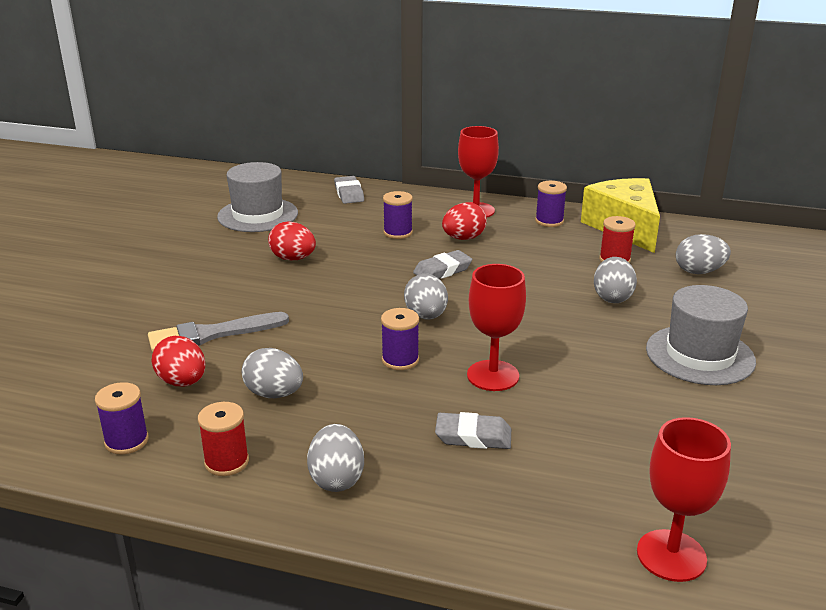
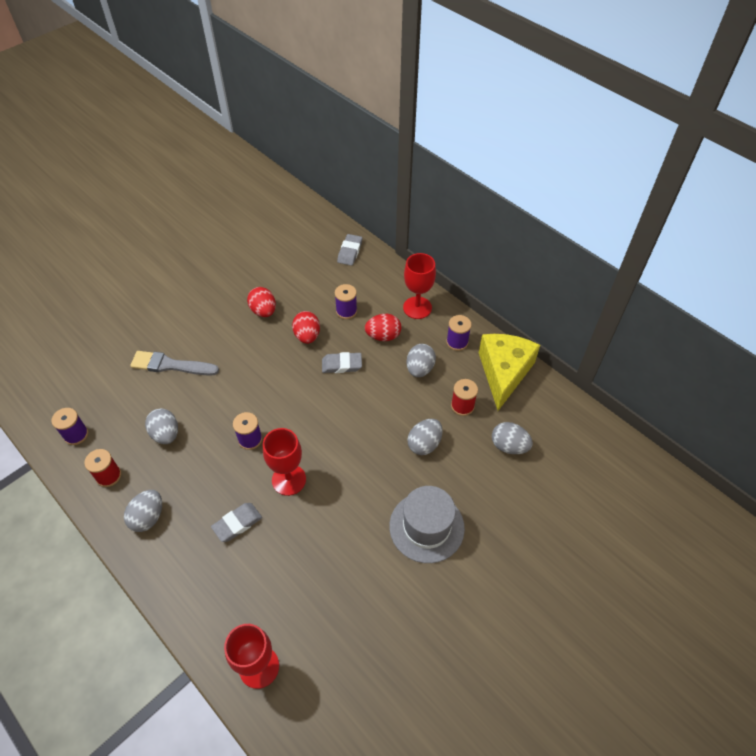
camera: 30 degrees right, 25 degrees up
red egg [151,336,206,386] -> red egg moved to [292,311,320,344]
grey hat [217,162,298,232] -> none
grey egg [404,274,448,319] -> grey egg moved to [406,344,436,377]
grey eraser [435,412,511,449] -> grey eraser turned 75 degrees counterclockwise [211,503,262,542]

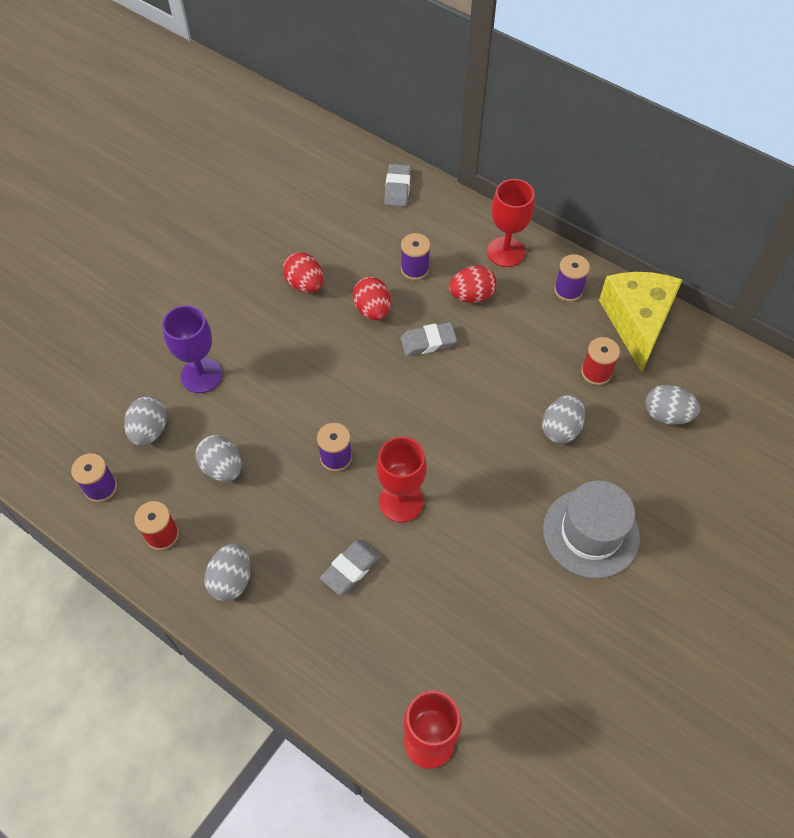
camera: 10 degrees left, 5 degrees up
grey brush [130,351,219,376] -> purple goblet [162,305,222,393]
grey egg [406,344,436,377] -> grey egg moved to [124,397,167,446]

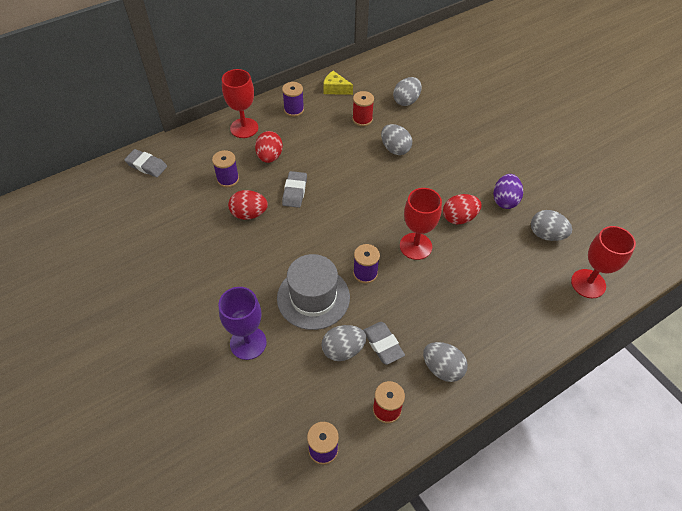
camera: 70 degrees left, 5 degrees down
grey egg [124,397,167,446] -> grey egg moved to [531,210,572,241]
red egg [283,252,324,293] -> red egg moved to [443,194,482,224]
grey eraser [320,539,380,595] -> grey eraser moved to [363,322,405,365]
grey hat [543,481,640,578] -> grey hat moved to [277,254,350,330]
yellow cheese [599,272,682,372] -> yellow cheese [323,71,353,95], size x0.47
none -> purple egg [493,174,523,209]

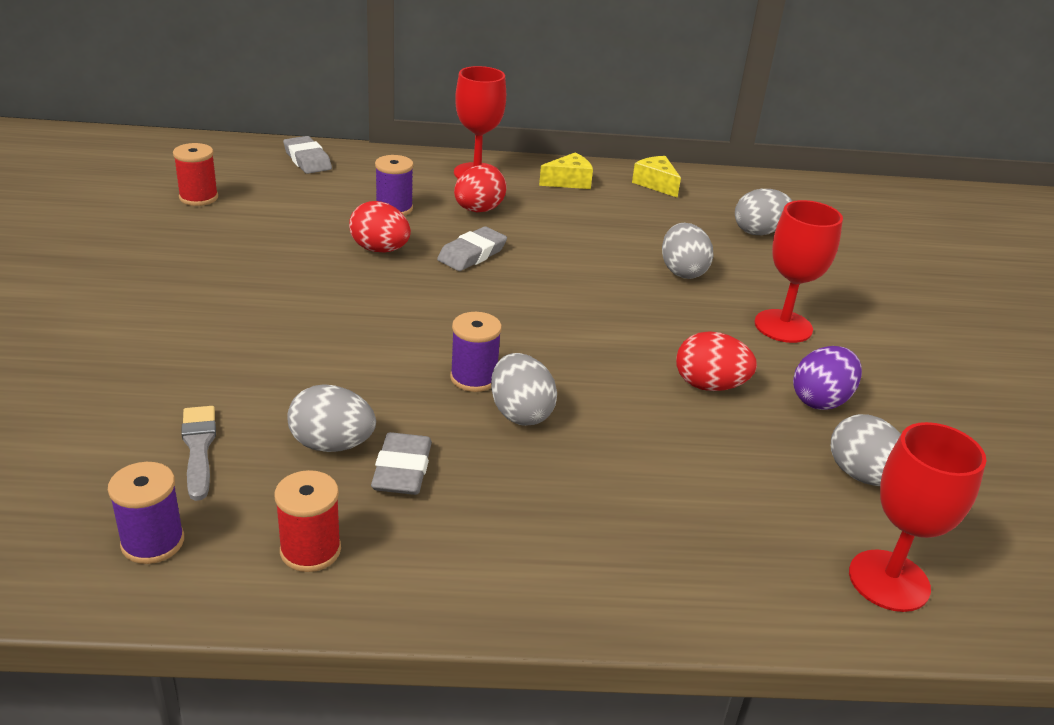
camera: 30 degrees right, 20 degrees down
purple goblet [218,287,267,360] -> none
grey hat [277,254,350,330] -> none
purple spool [282,82,304,117] -> yellow cheese [539,152,593,189]
red spool [352,91,374,126] -> red spool moved to [173,143,218,206]
red goblet [400,188,442,260] -> red goblet moved to [754,200,843,343]
grey egg [423,342,468,382] -> grey egg moved to [491,353,557,426]
none -> grey brush [181,406,216,501]

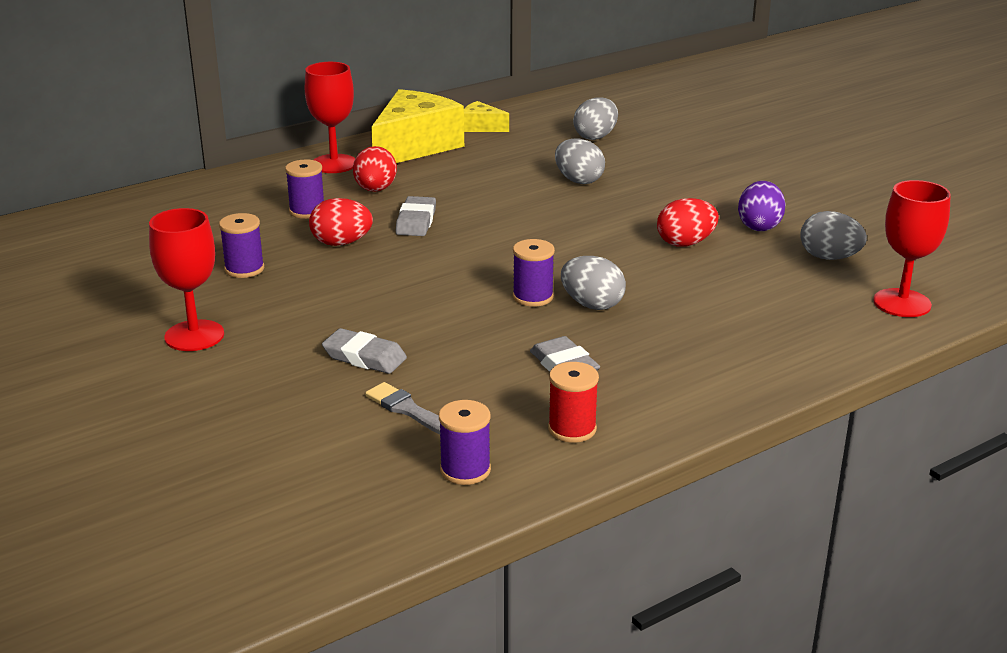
camera: 30 degrees left, 5 degrees down
red spool [173,143,218,206] -> none
grey eraser [283,136,332,174] -> grey eraser moved to [322,328,407,374]
grey egg [287,384,376,452] -> none
yellow cheese [539,152,593,189] -> yellow cheese [371,89,464,163], size x2.12
red goblet [754,200,843,343] -> red goblet moved to [149,208,224,351]
none -> purple spool [219,213,264,278]

